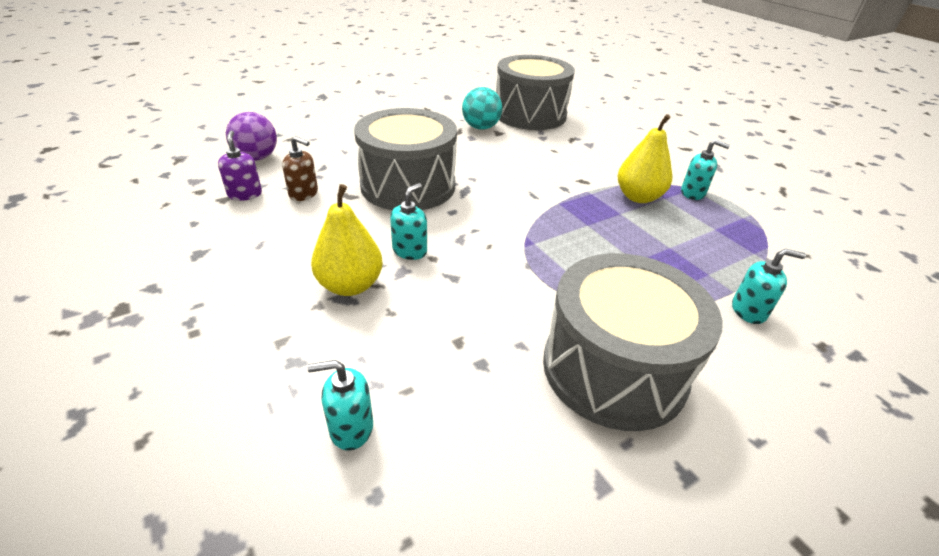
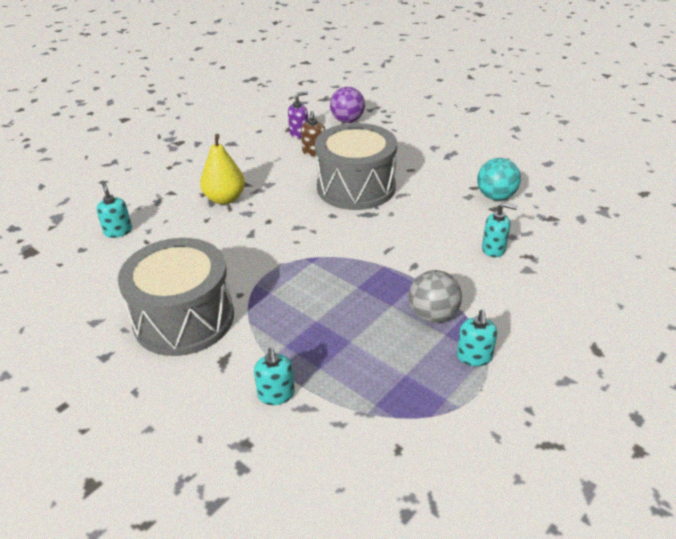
camera: 75 degrees right, 0 degrees up
turquoise soap dispenser [390,183,427,260] -> turquoise soap dispenser moved to [482,203,518,257]
grey drum [496,55,575,130] -> none
yellow pear [618,114,672,203] -> grey ball [409,270,462,323]

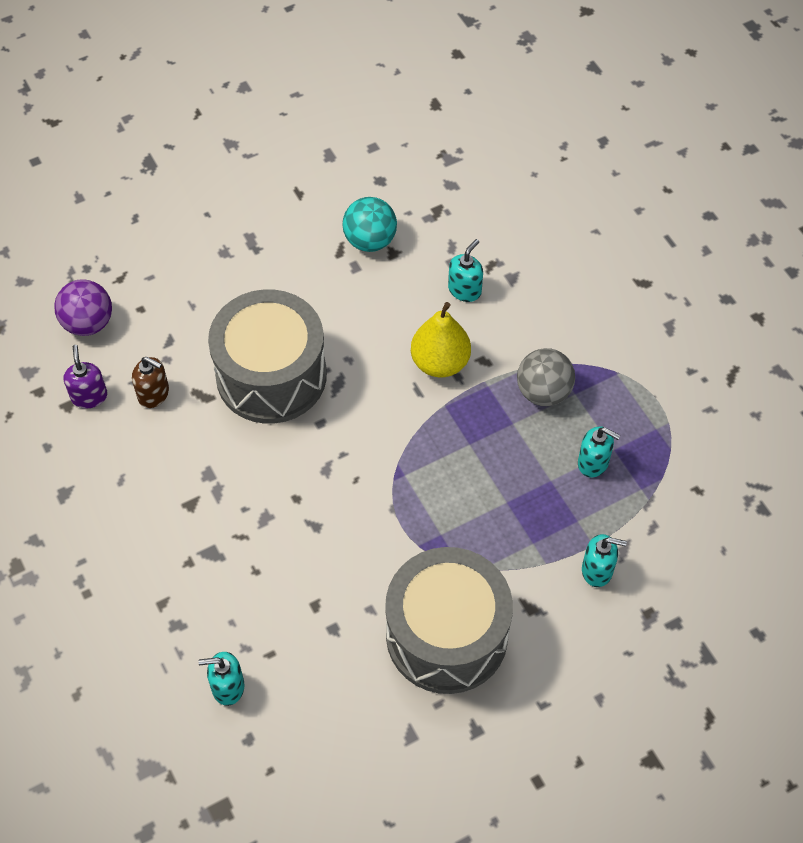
camera: 70 degrees left, 20 degrees up
yellow pear [200,134,245,205] -> yellow pear moved to [411,302,471,377]
turquoise soap dispenser [457,310,497,366] -> turquoise soap dispenser moved to [578,426,620,478]

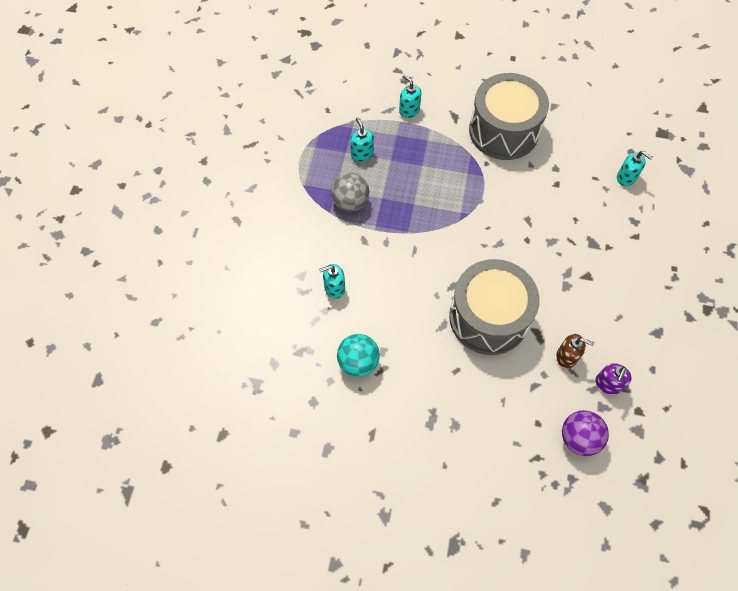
camera: 140 degrees left, 5 degrees up
brown soap dispenser [132,357,169,408] -> brown soap dispenser turned 135 degrees clockwise [556,334,594,368]
yellow pear [411,302,471,377] -> none

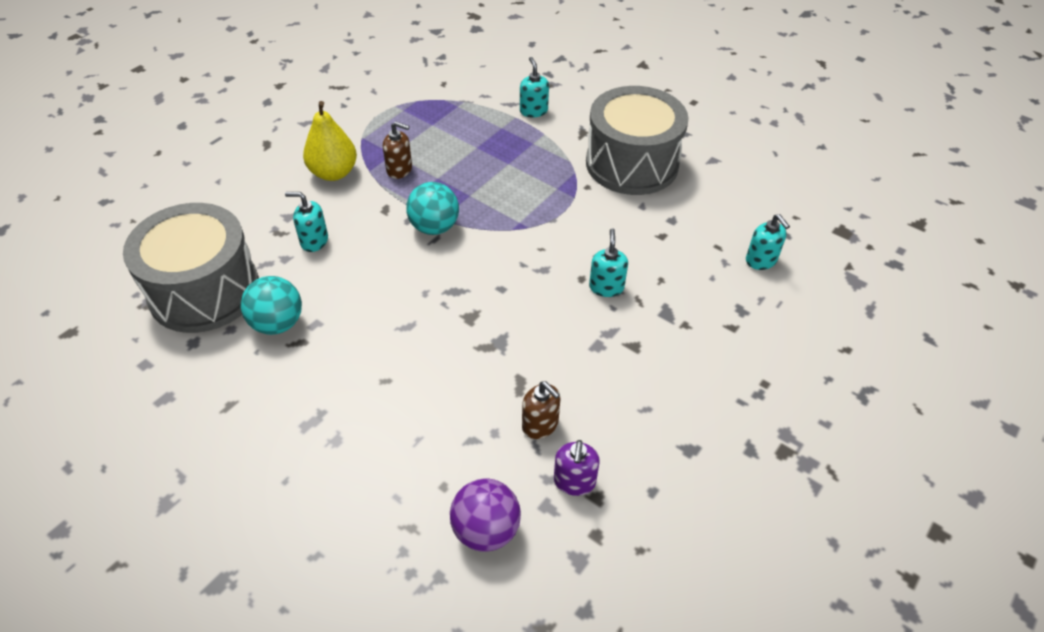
camera: 25 degrees right, 15 degrees down
grey ball [331,173,369,212] -> brown soap dispenser [383,121,412,179]
turquoise soap dispenser [350,117,374,161] -> turquoise soap dispenser moved to [589,228,628,297]
grey drum [449,259,539,355] -> grey drum moved to [123,203,259,333]
purple soap dispenser [595,363,632,395] -> purple soap dispenser turned 45 degrees counterclockwise [554,440,600,496]
none -> yellow pear [303,101,357,181]
none -> turquoise ball [406,182,459,235]

